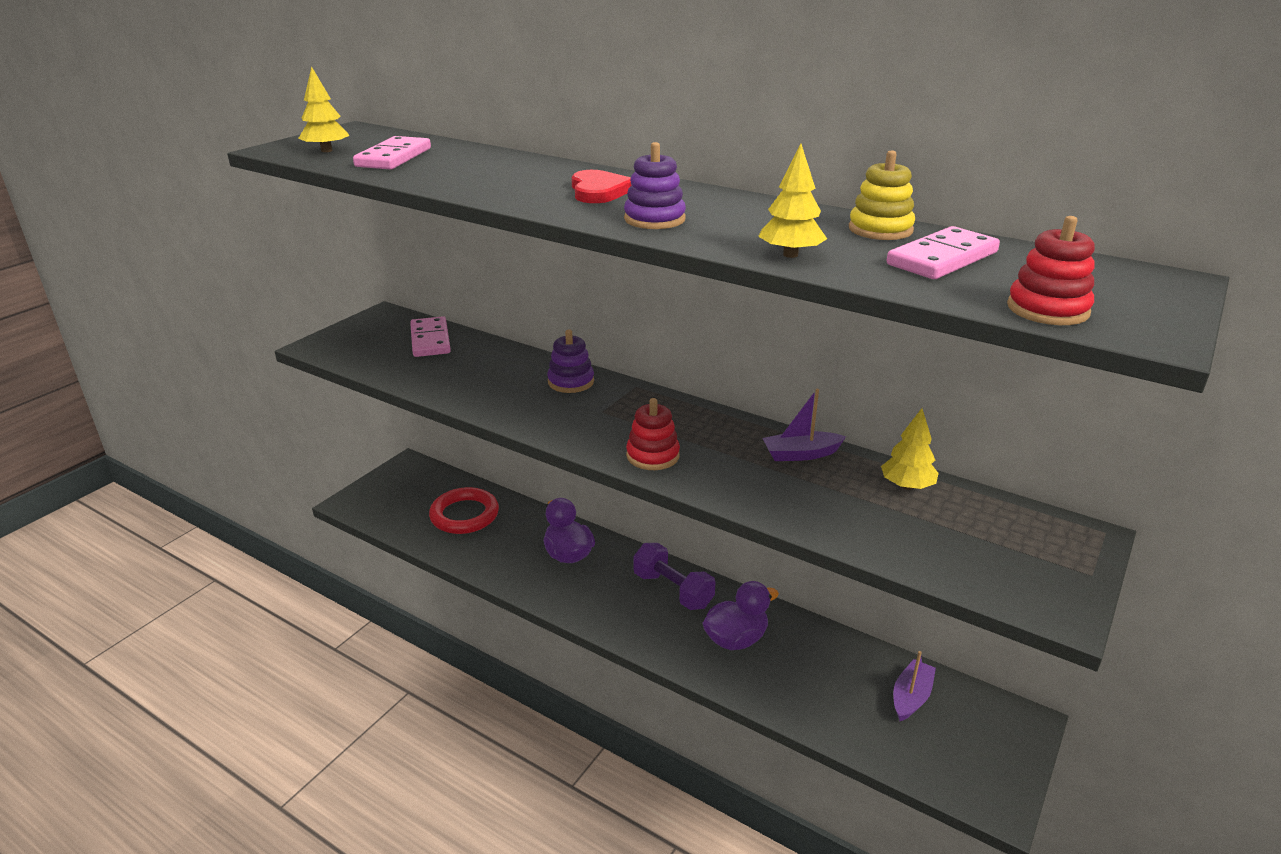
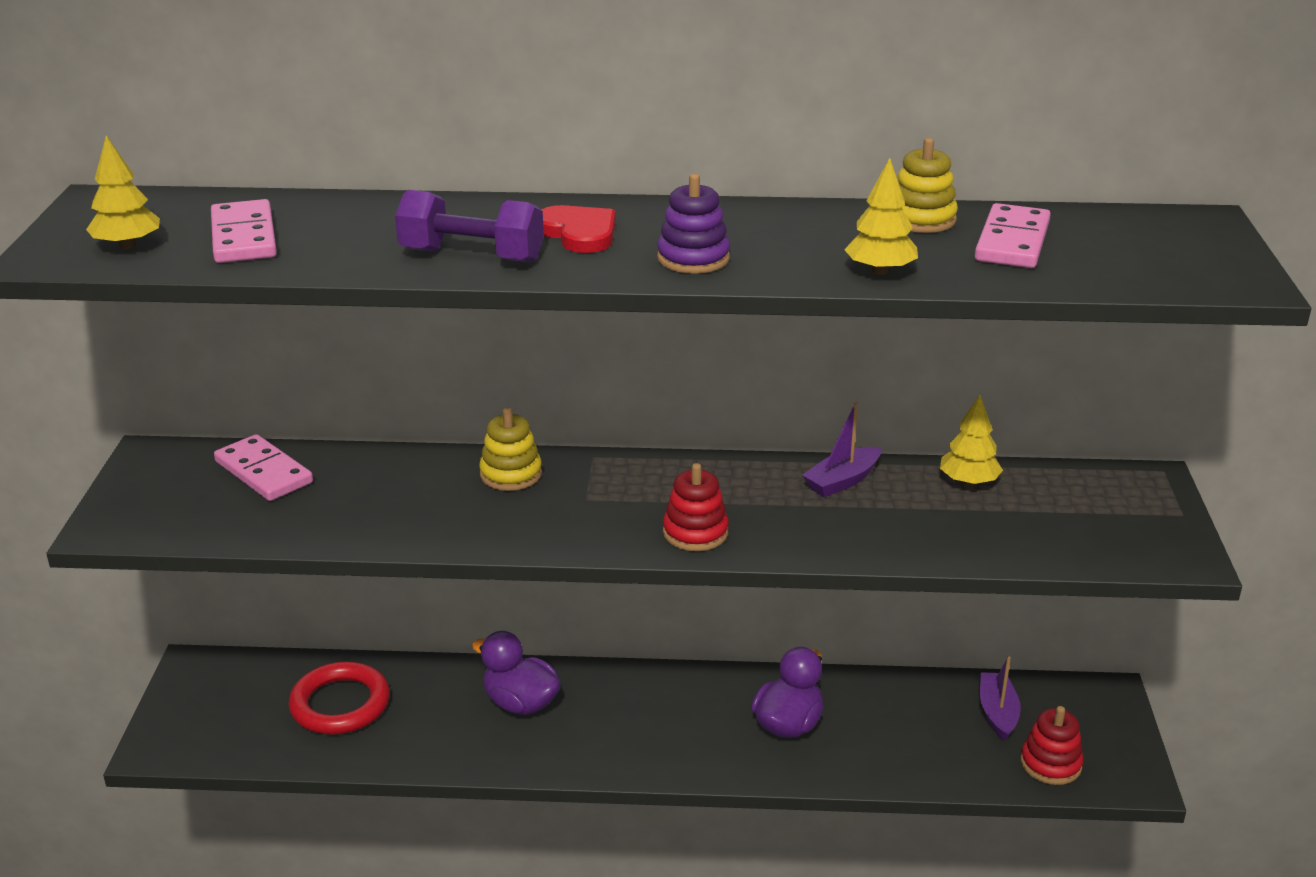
camera: 30 degrees left, 0 degrees up
purple stacking toy [547,329,594,393] -> yellow stacking toy [479,407,542,491]
purple dumbbell [633,543,716,610] -> purple dumbbell moved to [395,190,544,263]
red stacking toy [1007,216,1095,325] -> red stacking toy moved to [1021,706,1084,785]

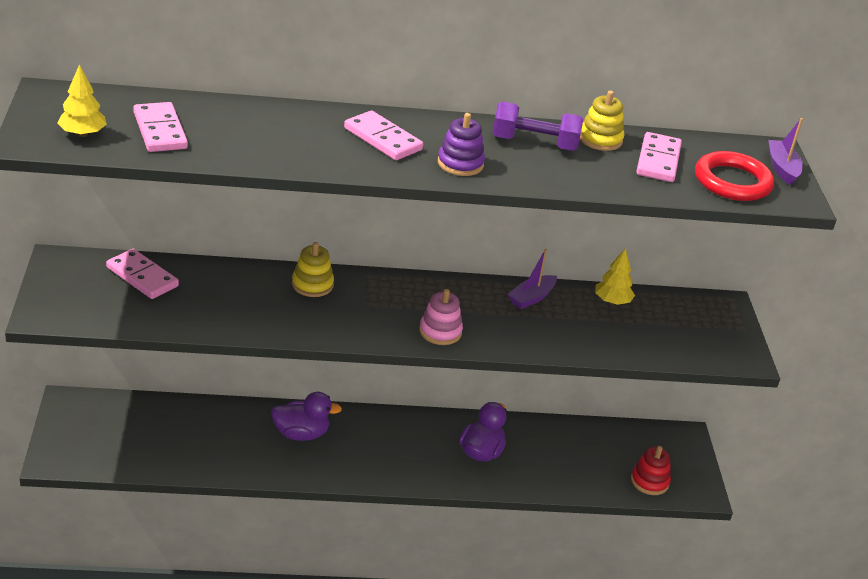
camera: 10 degrees left, 5 degrees up
red ring [288,662,390,735] -> red ring moved to [695,151,774,201]
purple dumbbell [395,190,544,263] -> purple dumbbell moved to [493,101,583,151]
purple duck [472,631,561,715] -> purple duck turned 150 degrees clockwise [271,392,342,441]
red heart [541,205,616,253] -> pink domino [344,111,423,160]
red stacking toy [663,463,729,551] -> pink stacking toy [419,289,463,345]
yellow tree [844,158,918,275] -> none
purple boat [980,656,1021,741] -> purple boat moved to [768,118,803,185]

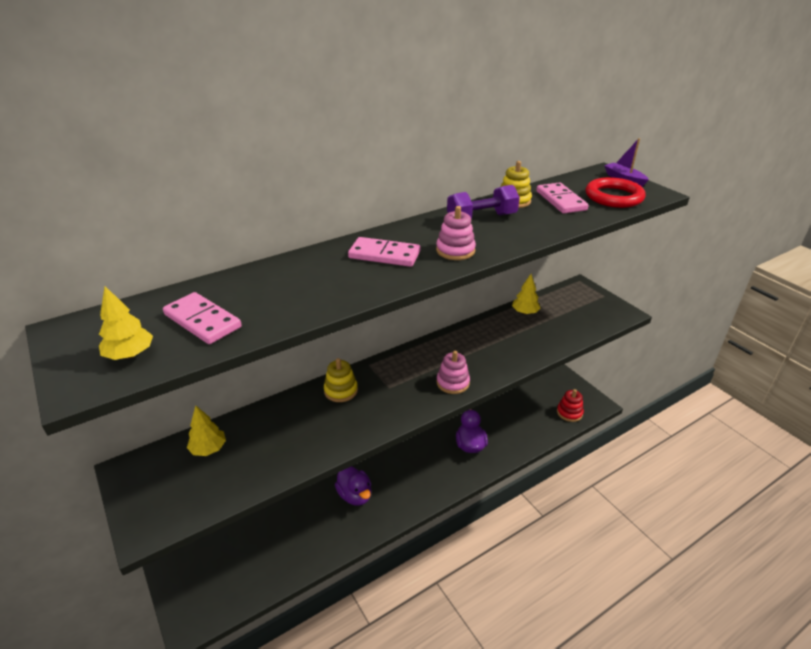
camera: 25 degrees left, 0 degrees up
pink domino [106,249,179,299] -> yellow tree [187,405,226,456]
purple duck [271,392,342,441] -> purple duck turned 90 degrees clockwise [335,466,372,506]
purple stacking toy [438,113,485,176] -> pink stacking toy [436,206,476,260]
purple boat [508,249,557,309] -> none

